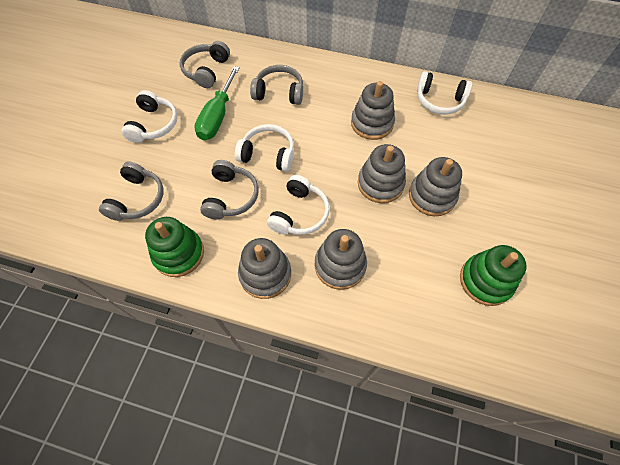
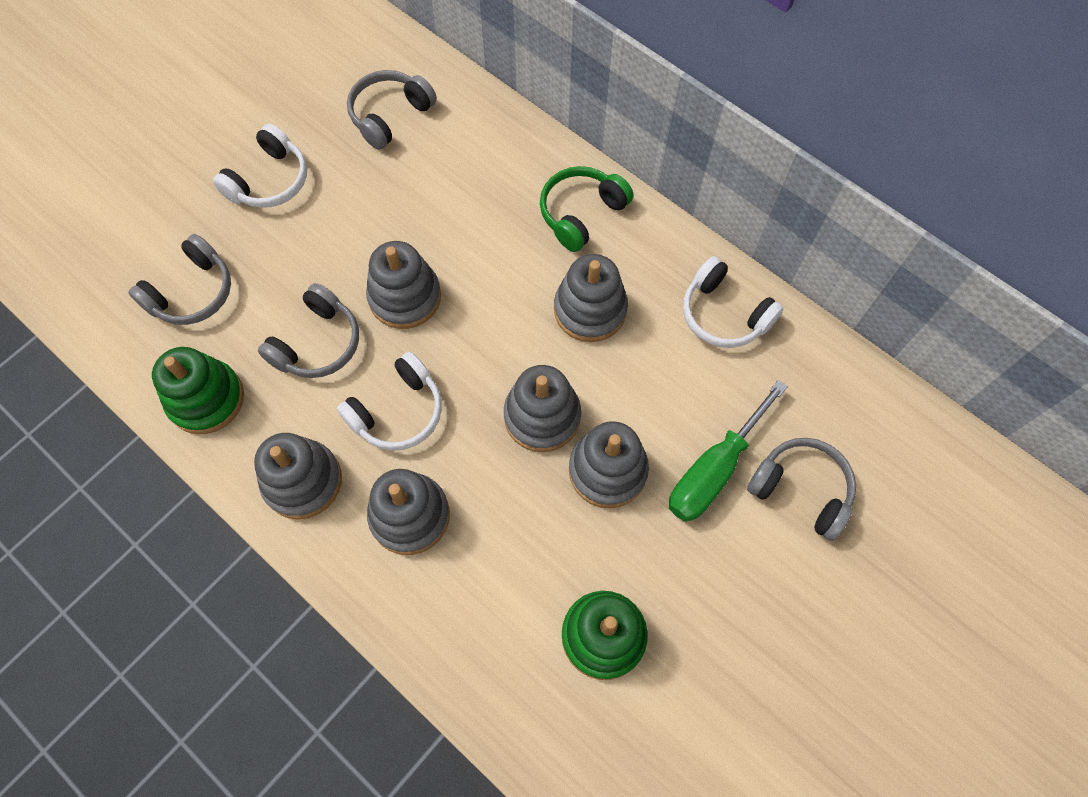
camera: 25 degrees right, 5 degrees up
green screwdriver [194,66,240,140] -> green screwdriver moved to [669,380,788,522]
white headphones [235,124,294,172] -> grey stacking toy [366,241,441,329]
grey headphones [250,65,303,105] -> grey headphones moved to [747,438,856,541]
none -> green headphones [540,166,634,252]

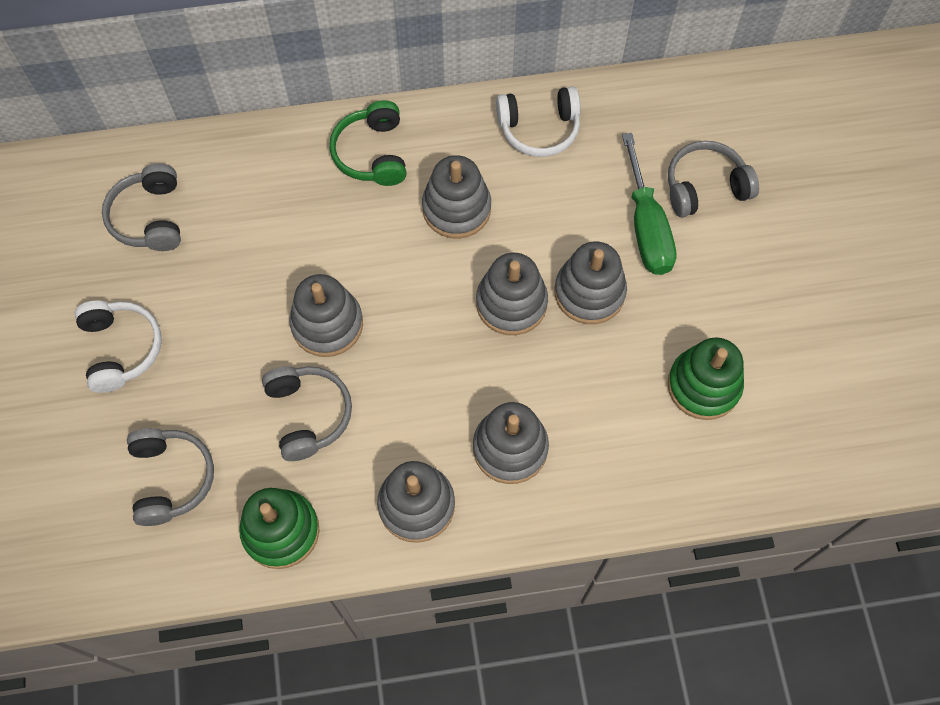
camera: 50 degrees left, 0 degrees up
white headphones [337,352,442,451] -> none

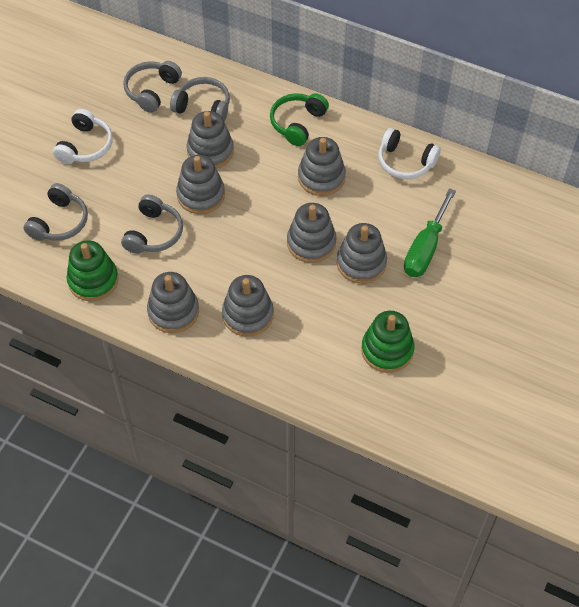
camera: 35 degrees right, 10 degrees down
grey headphones [668,141,759,218] -> grey headphones moved to [170,77,230,121]
none -> grey stacking toy [186,111,234,169]

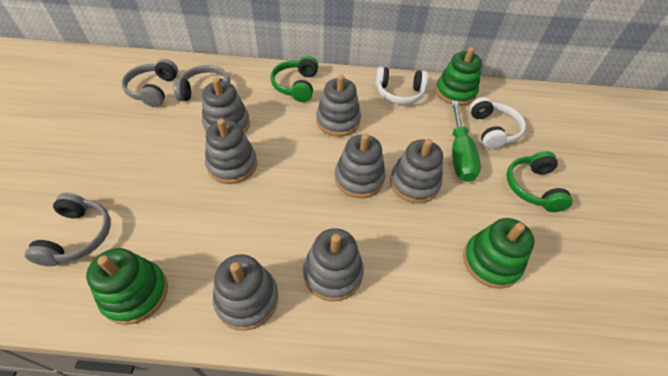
camera: 25 degrees left, 5 degrees down
white headphones [53,109,113,164] -> white headphones moved to [470,97,526,149]
grey headphones [121,194,183,254] -> none
none -> green stacking toy [436,47,482,106]
none -> green headphones [506,151,573,212]

